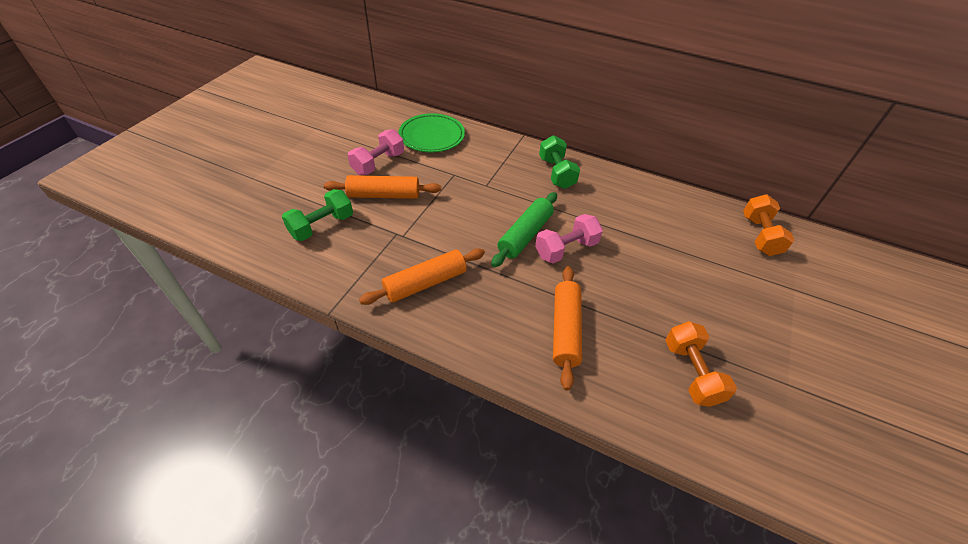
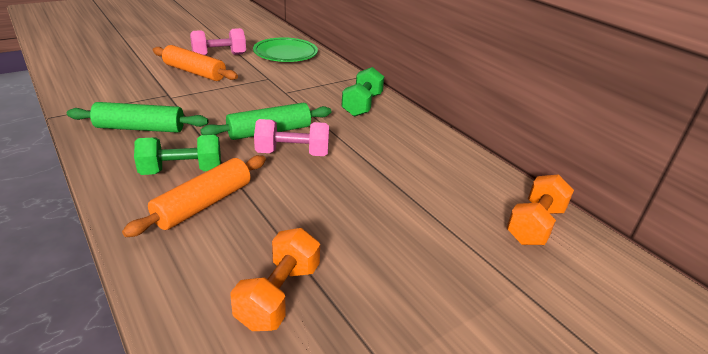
camera: 30 degrees right, 15 degrees down
green dumbbell [282,189,353,241] -> green dumbbell moved to [134,135,221,175]
orange rolling pin [359,248,485,305] -> green rolling pin [67,102,208,133]

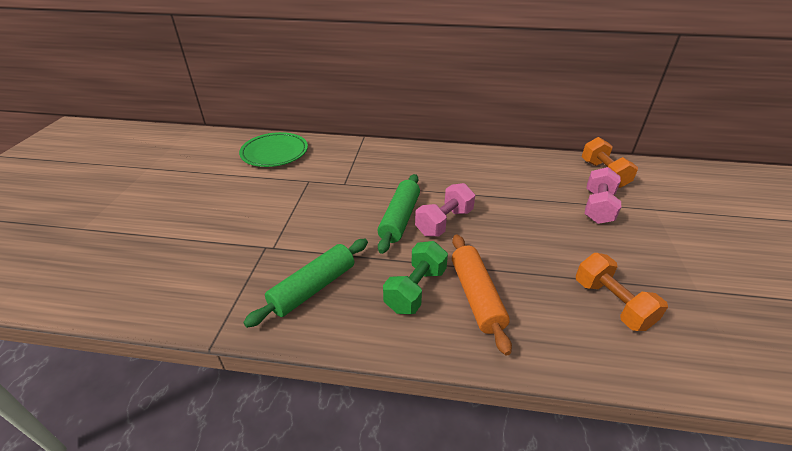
camera: 45 degrees left, 5 degrees up
orange rolling pin [153,45,238,81] -> none
pink dumbbell [190,28,246,55] -> pink dumbbell moved to [585,167,621,224]
green dumbbell [341,67,384,117] -> none

